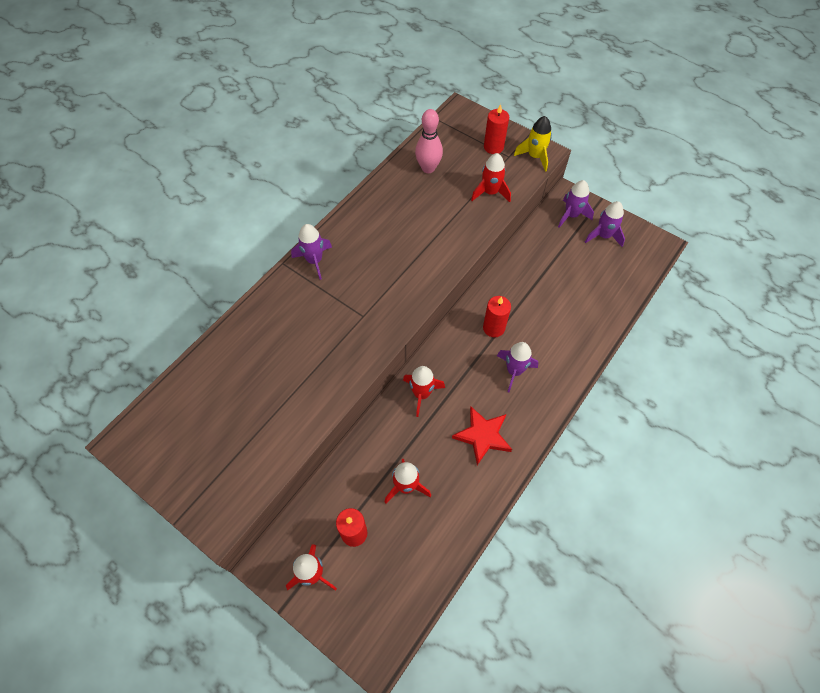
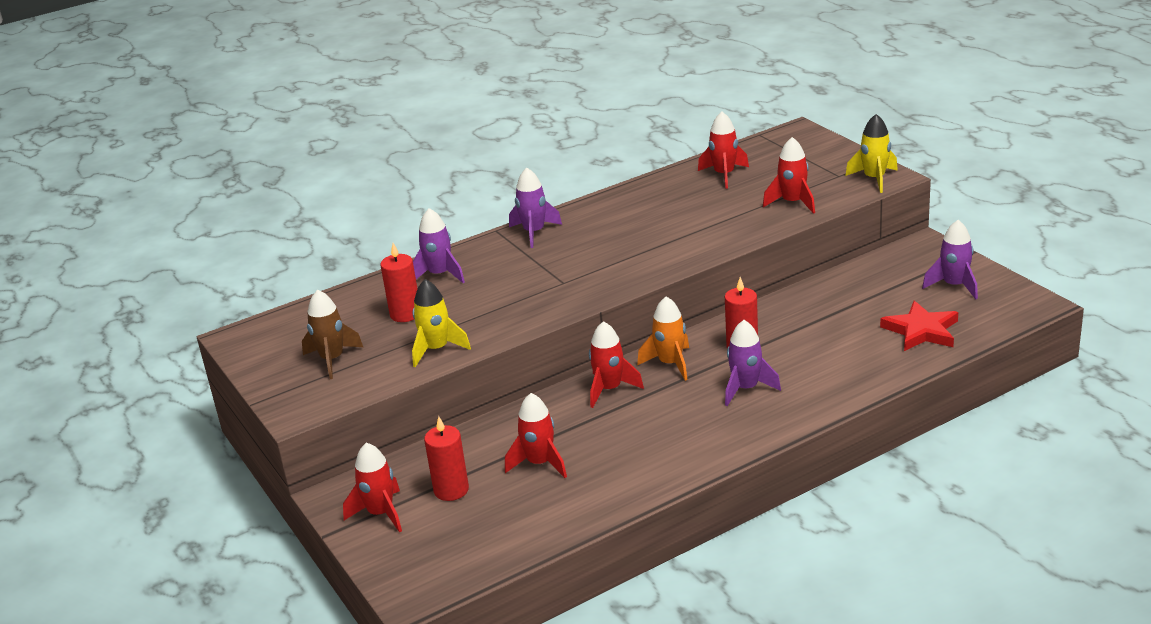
camera: 25 degrees right, 30 degrees down
pink bowling pin [415,109,443,173] -> red rocket [698,112,749,189]
red star [452,406,512,465] -> red star moved to [880,301,958,351]
red candle [484,104,509,154] -> red candle moved to [380,243,417,322]
purple rocket [558,180,594,228] -> purple rocket moved to [413,208,465,283]
none -> brown rocket [302,290,363,379]
none -> yellow rocket [412,279,471,367]
none -> orange rocket [637,296,689,381]

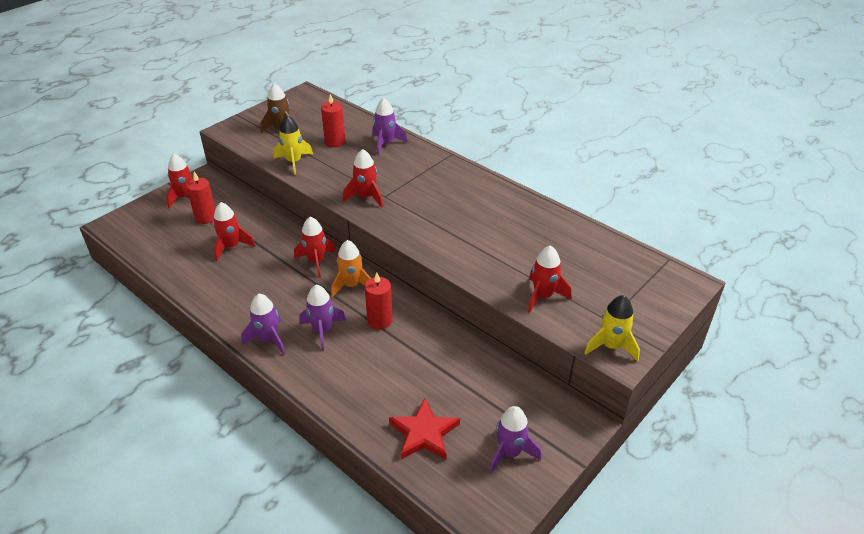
camera: 70 degrees right, 10 degrees up
purple rocket [509,168,562,248] -> purple rocket moved to [241,294,285,355]
red rocket [698,112,749,189] -> red rocket moved to [343,149,383,208]

